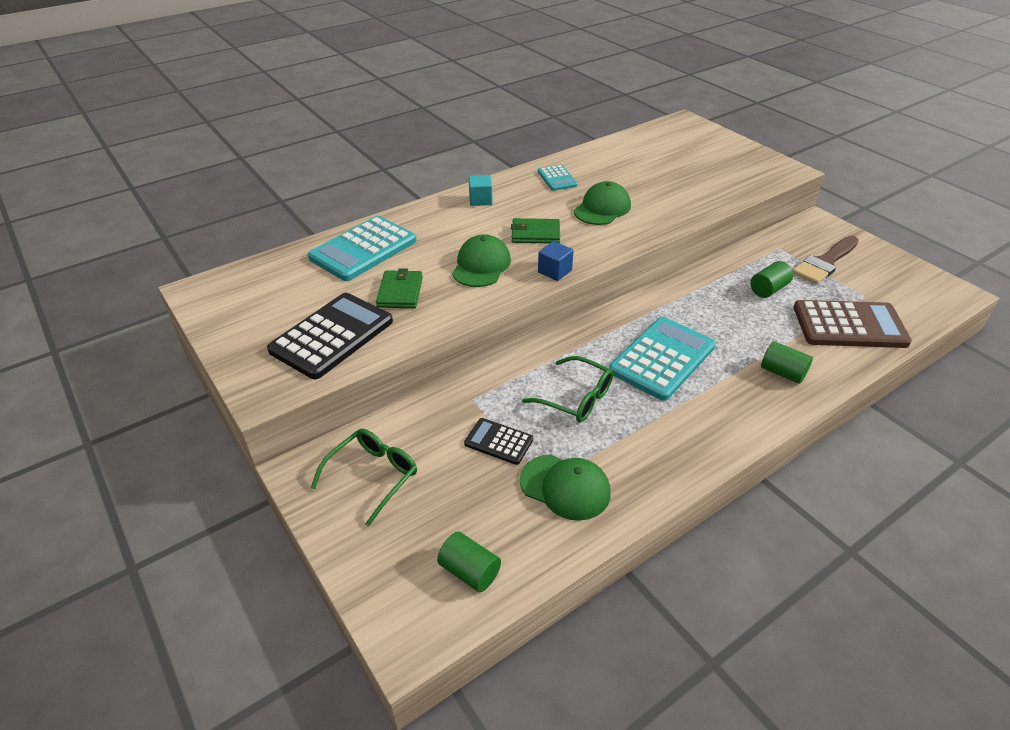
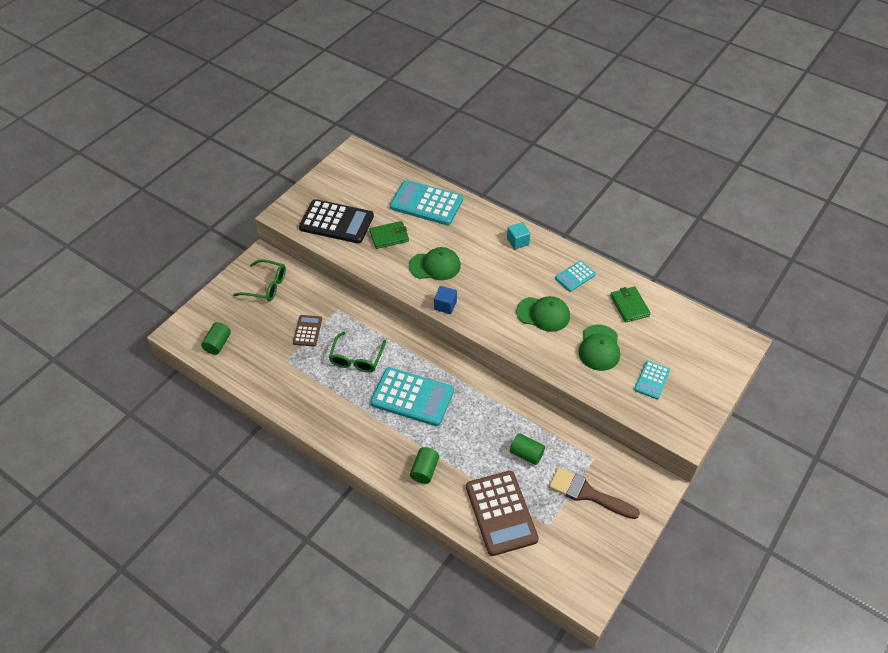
camera: 70 degrees right, 10 degrees up
black calculator [464,418,533,465] -> brown calculator [293,315,322,347]
green wallet [511,218,560,243] -> green wallet moved to [610,287,651,323]
green cap [520,455,611,521] -> green cap moved to [579,325,620,371]
none -> turquoise calculator [634,361,670,399]

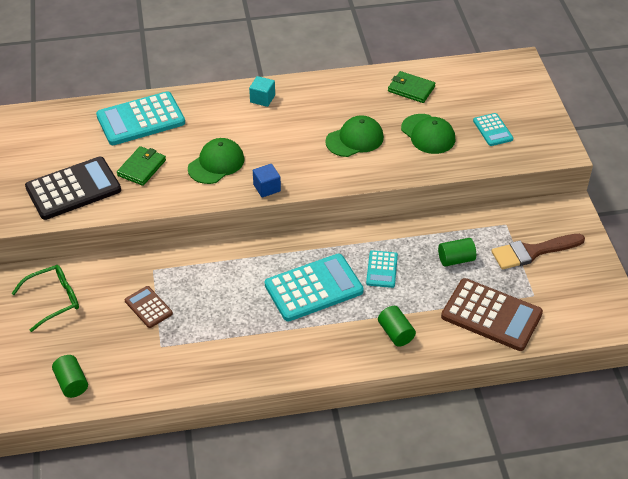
camera: 45 degrees left, 5 degrees down
green glasses [329,332,386,373] -> none
turquoise calculator [555,261,596,292] -> turquoise calculator moved to [366,250,398,288]

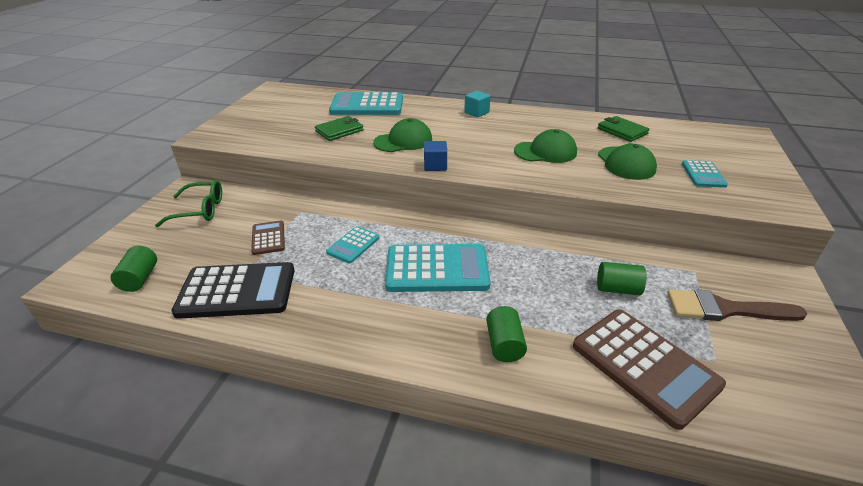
camera: 25 degrees right, 10 degrees down
black calculator [25,157,121,220] -> black calculator moved to [171,262,295,319]
turquoise calculator [366,250,398,288] -> turquoise calculator moved to [326,226,380,263]

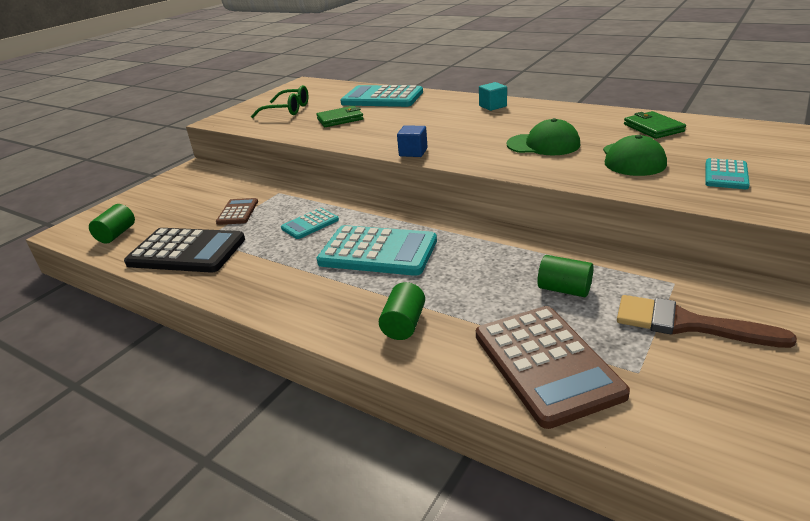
camera: 20 degrees right, 5 degrees down
green glasses [155,180,222,227] -> green glasses moved to [251,85,309,118]
green cap [373,118,432,152] -> none

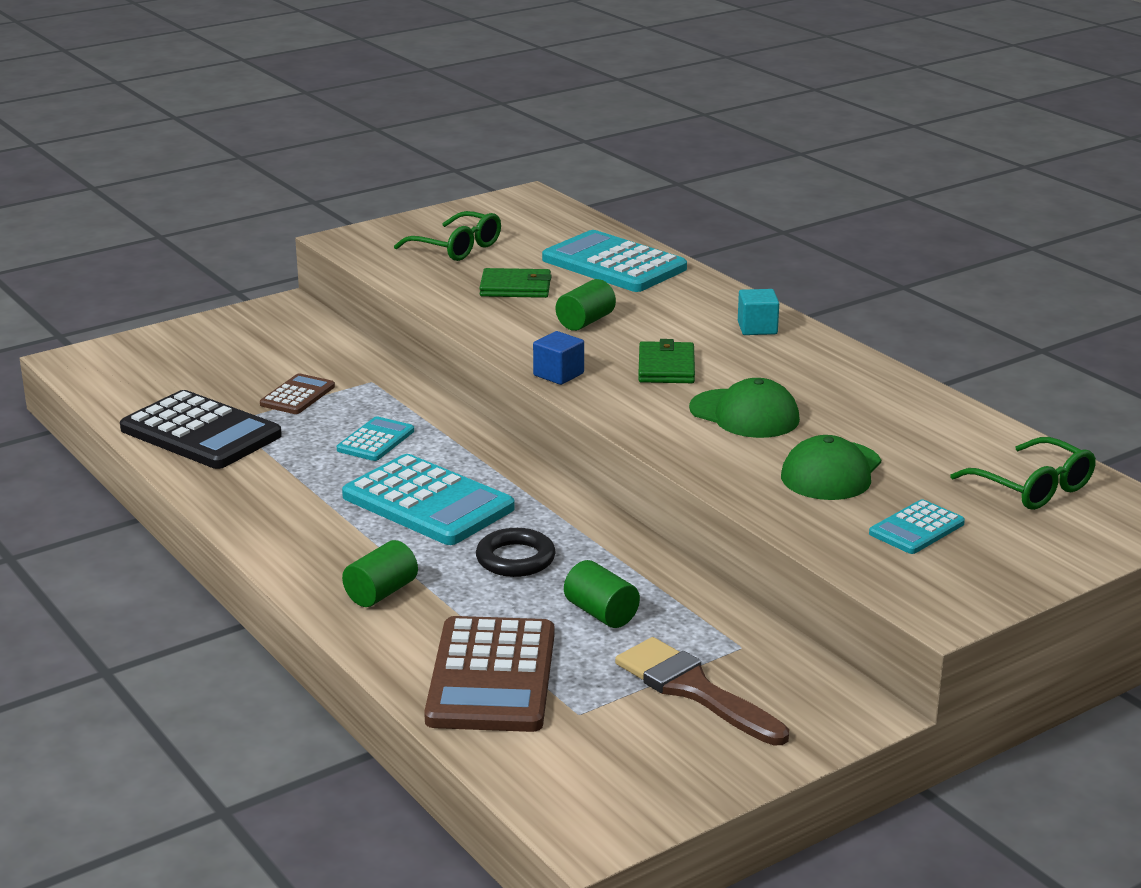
camera: 20 degrees right, 5 degrees down
green cylinder [89,204,135,244] -> green cylinder moved to [556,279,616,331]
turquoise calculator [281,208,339,239] -> turquoise calculator turned 135 degrees clockwise [337,416,414,461]
green wallet [624,111,686,139] -> green wallet moved to [638,339,695,383]
none -> black ring [476,528,556,577]
none -> green glasses [950,437,1096,510]

